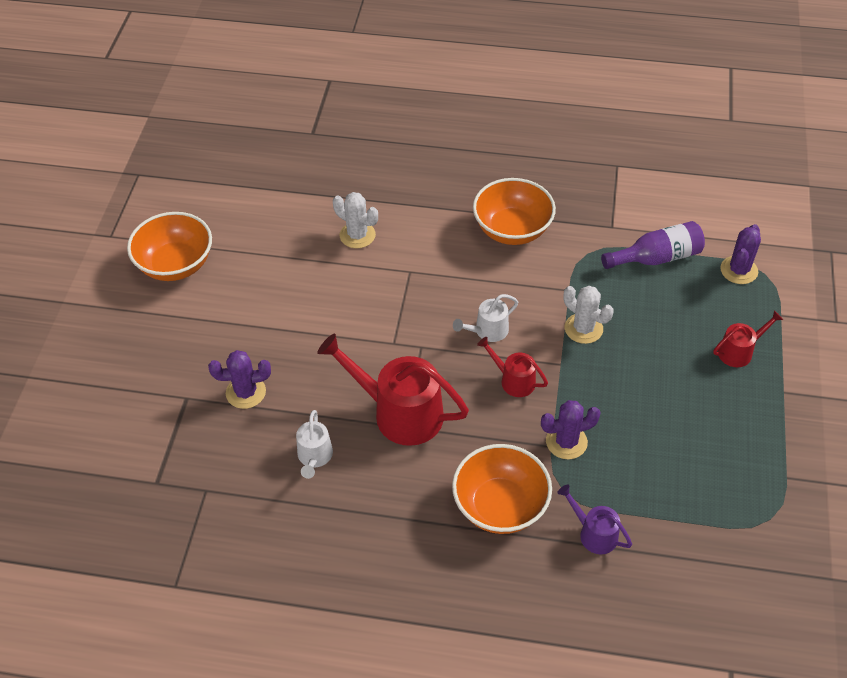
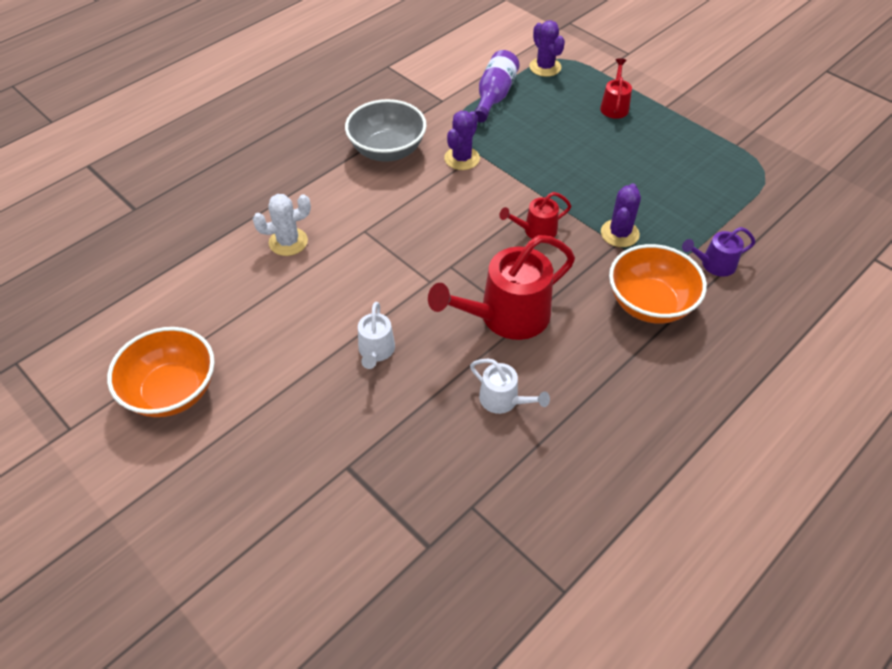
camera: 55 degrees left, 0 degrees up
purple cactus [208,350,271,409] -> purple cactus moved to [444,111,480,170]
white watering can [453,294,518,342] -> white watering can moved to [358,302,395,369]
orange bowl [473,178,556,245] -> grey bowl [345,99,427,162]
white cactus [563,286,614,344] -> none

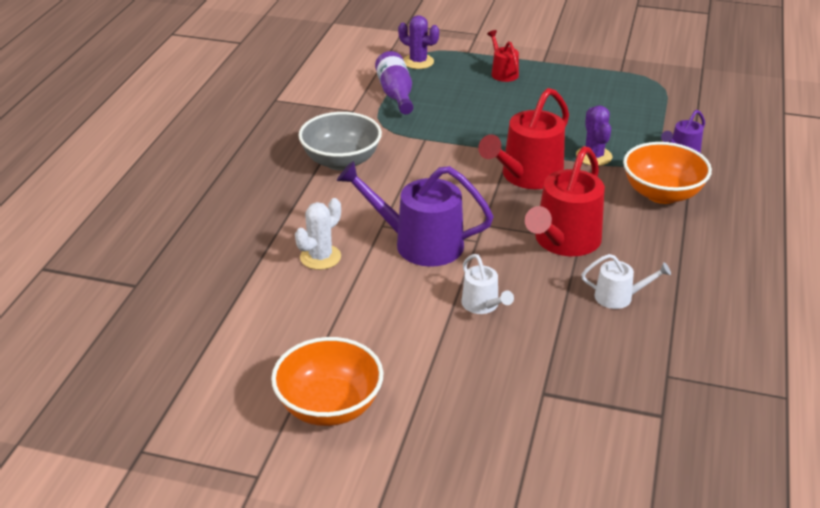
camera: 30 degrees left, 15 degrees down
purple cactus [444,111,480,170] -> none
red watering can [499,192,571,239] -> red watering can [478,88,569,189], size x1.94
none -> purple watering can [337,161,494,267]

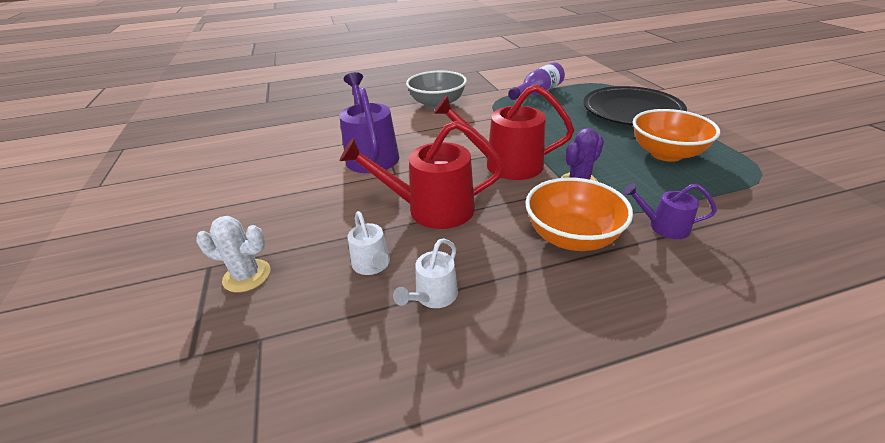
camera: 60 degrees right, 0 degrees up
orange bowl [271,337,384,426] -> orange bowl moved to [633,109,720,162]
white cactus [295,198,341,270] -> white cactus moved to [196,216,271,293]
purple cactus [398,15,439,69] -> none
white watering can [461,254,514,314] -> white watering can moved to [393,238,458,308]
red watering can [487,30,519,82] -> black plate [583,86,687,125]

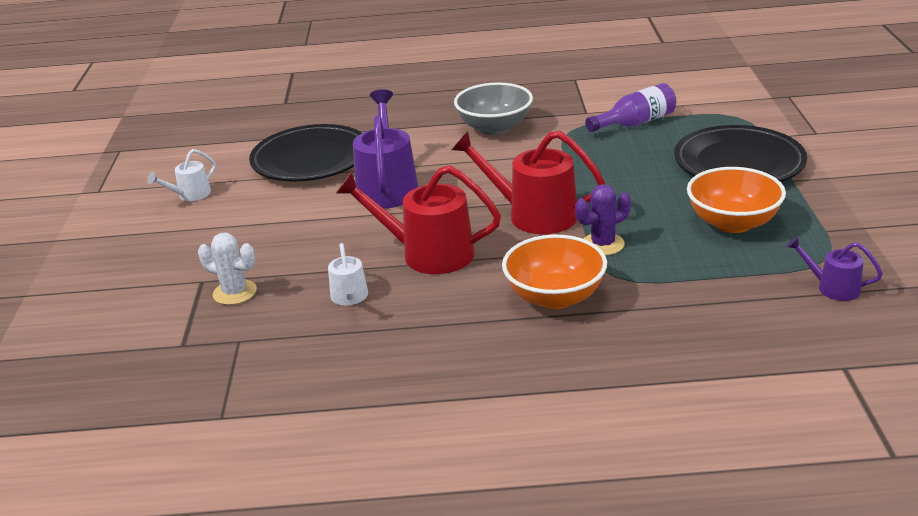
camera: 15 degrees right, 5 degrees down
white watering can [393,238,458,308] -> white watering can moved to [147,149,216,201]
purple watering can [623,183,717,239] -> purple watering can moved to [786,236,883,301]
none -> black plate [249,124,362,181]

